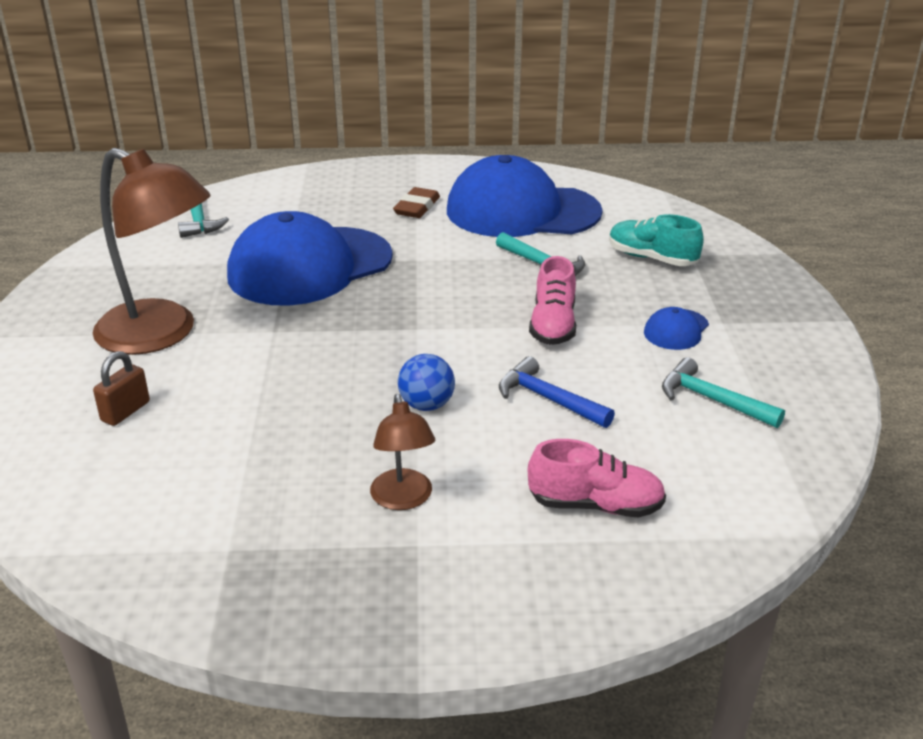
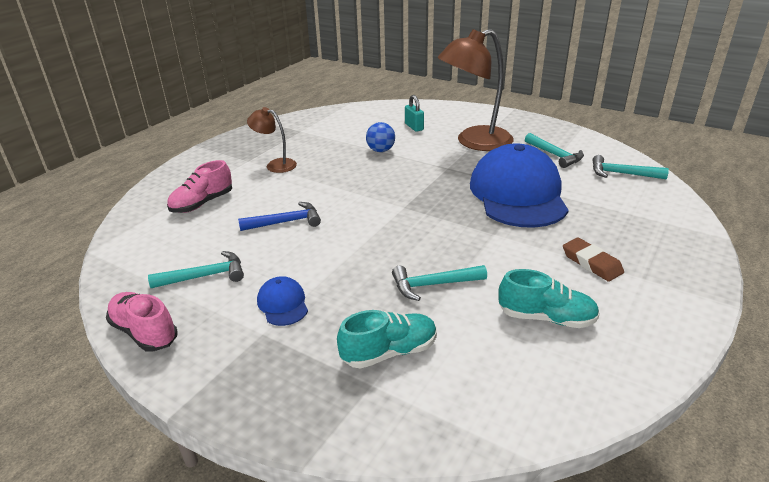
camera: 125 degrees right, 0 degrees up
brown padlock [93,351,150,426] -> turquoise padlock [405,95,424,132]
blue ball [398,354,455,411] -> blue ball moved to [366,122,395,152]
blue cap [447,155,603,237] -> turquoise shoe [498,269,600,328]
pink shoe [529,256,576,345] -> pink shoe moved to [106,292,178,352]
none -> turquoise hammer [525,133,584,168]

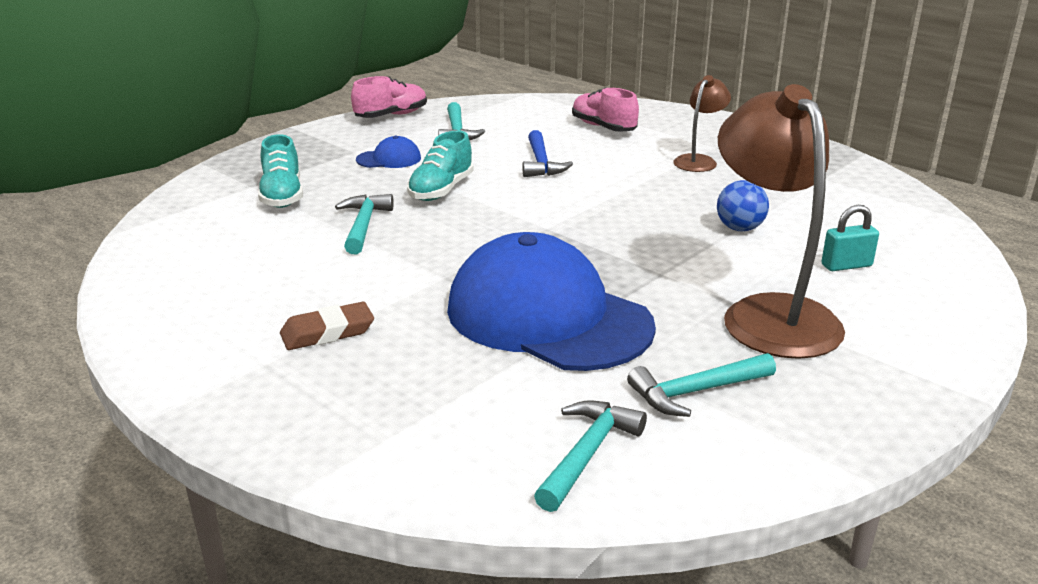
camera: 100 degrees right, 5 degrees down
blue cap [470,144,569,228] -> blue cap turned 150 degrees counterclockwise [447,232,656,371]
turquoise shoe [498,269,600,328] -> turquoise shoe moved to [407,131,474,201]

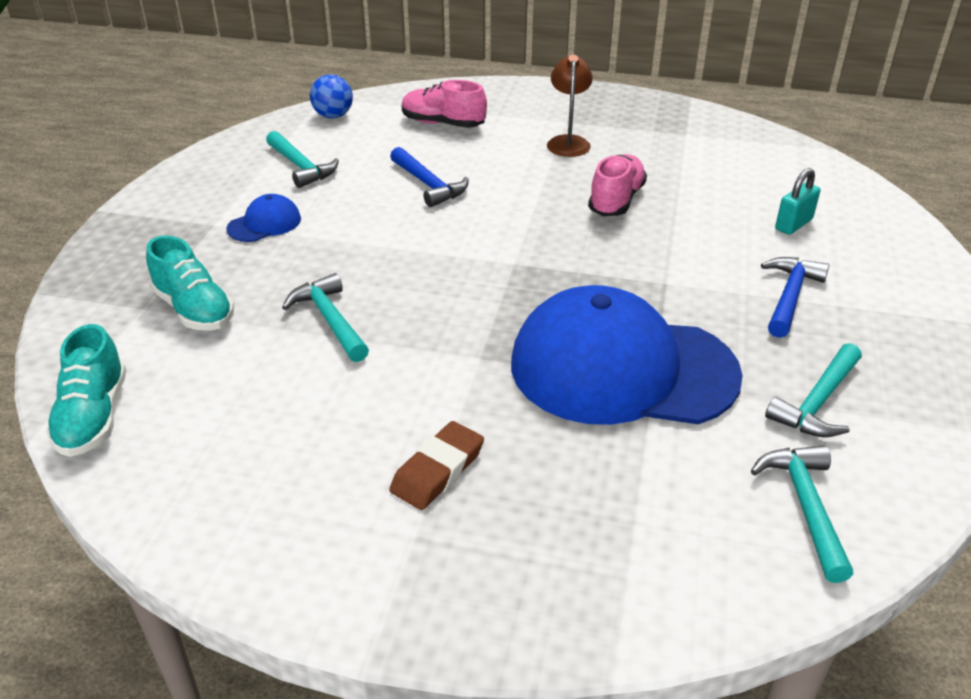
camera: 30 degrees left, 10 degrees up
pink shoe [351,76,427,118] -> pink shoe moved to [588,154,647,216]
turquoise shoe [407,131,474,201] -> turquoise shoe moved to [46,324,127,457]
blue ball [717,180,769,231] -> blue ball moved to [310,74,353,118]
brown lamp [718,84,845,359] -> blue hammer [761,257,829,338]

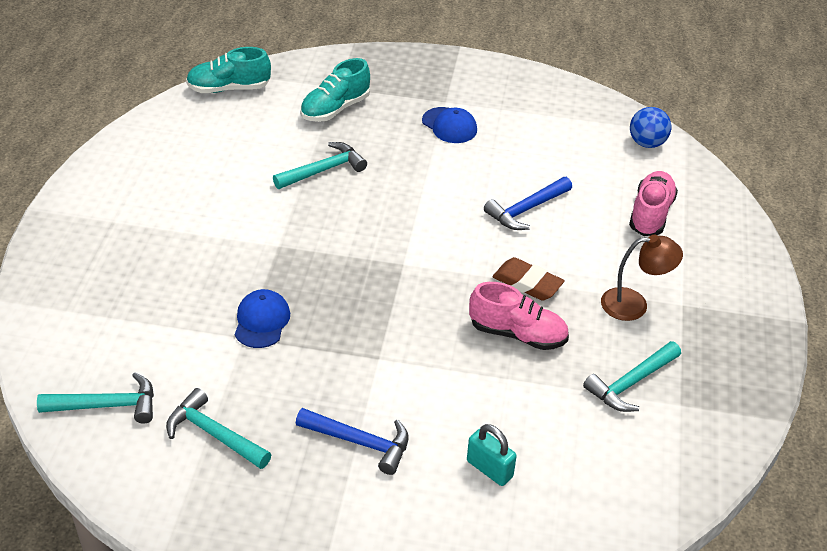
camera: 85 degrees right, 5 degrees up
turquoise hammer [266,131,339,188] -> turquoise hammer moved to [583,341,681,412]
brown eraser [389,421,484,510] -> brown eraser moved to [492,257,565,301]
blue cap [511,285,743,425] -> blue cap [235,289,290,348], size x0.41

